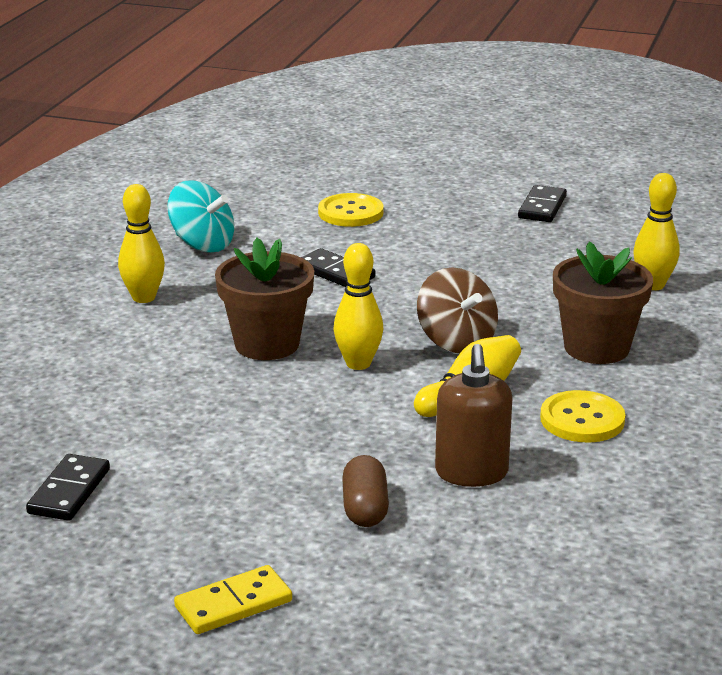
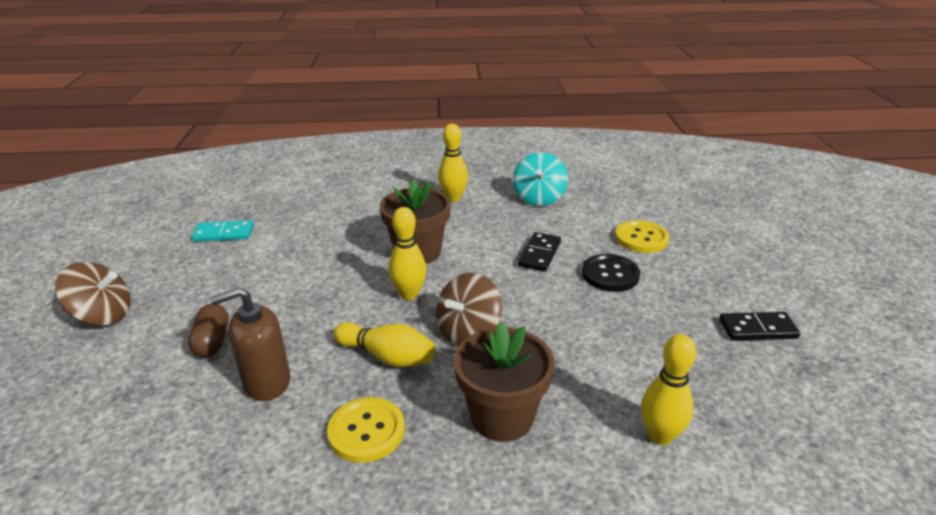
camera: 70 degrees right, 5 degrees up
black domino [26,454,110,521] -> turquoise domino [192,220,254,242]
yellow domino [174,565,292,634] -> brown spinning top [55,262,131,326]
brown capsule [342,455,389,527] -> brown capsule turned 75 degrees counterclockwise [188,304,229,357]
none -> black button [582,254,640,292]

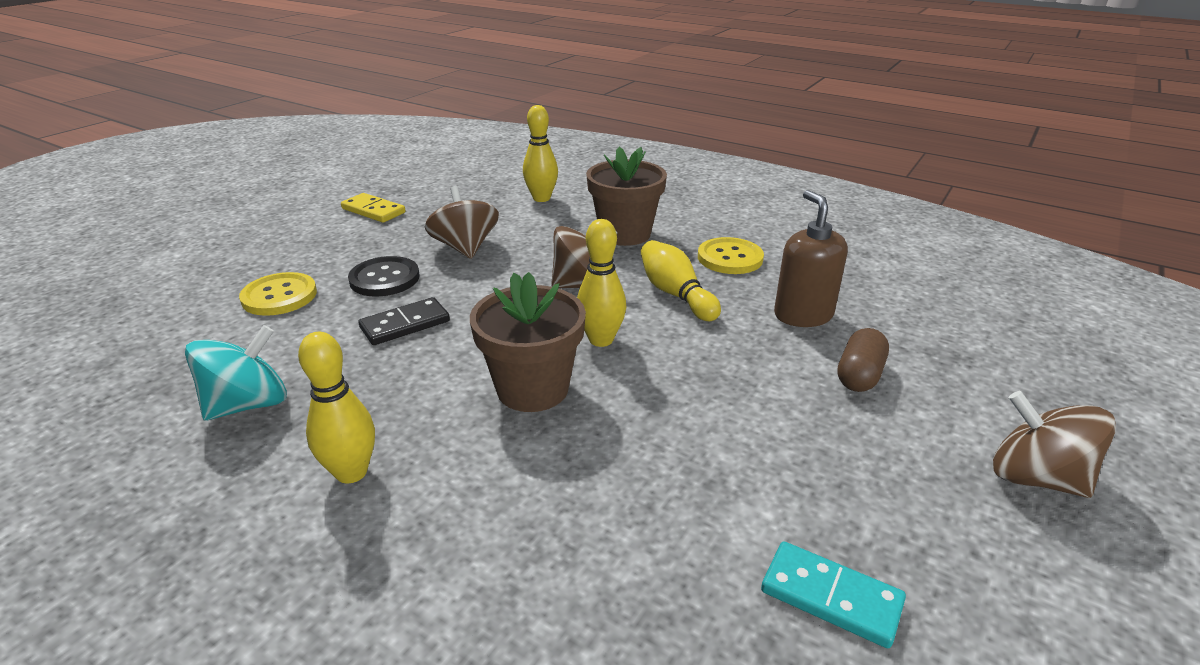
camera: 145 degrees left, 0 degrees up
brown soap dispenser [210,287,290,401] -> brown soap dispenser turned 120 degrees counterclockwise [774,190,848,327]
black domino [719,312,800,340] -> yellow domino [341,193,405,223]
none -> brown spinning top [425,186,499,259]

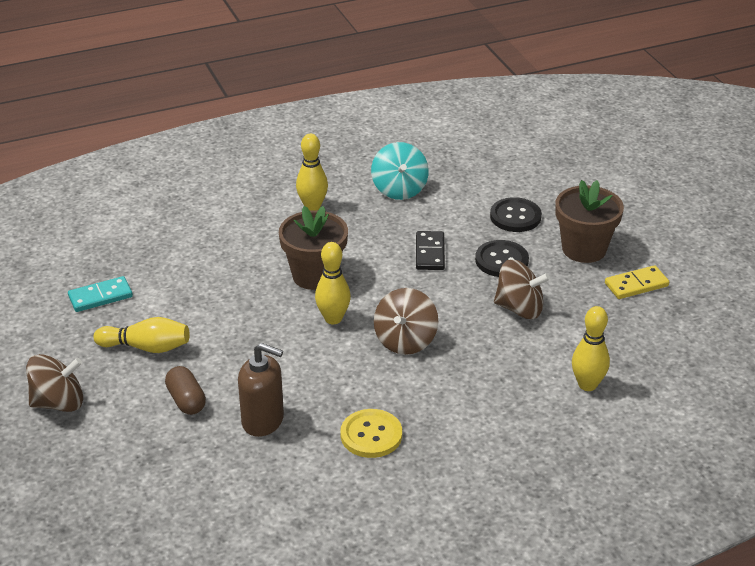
camera: 125 degrees right, 5 degrees up
yellow button [239,272,317,316] -> black button [490,197,542,232]
brown flower pot [586,147,667,246] -> brown flower pot moved to [556,180,624,263]
yellow bowling pin [641,240,721,321] -> yellow bowling pin moved to [94,317,190,353]

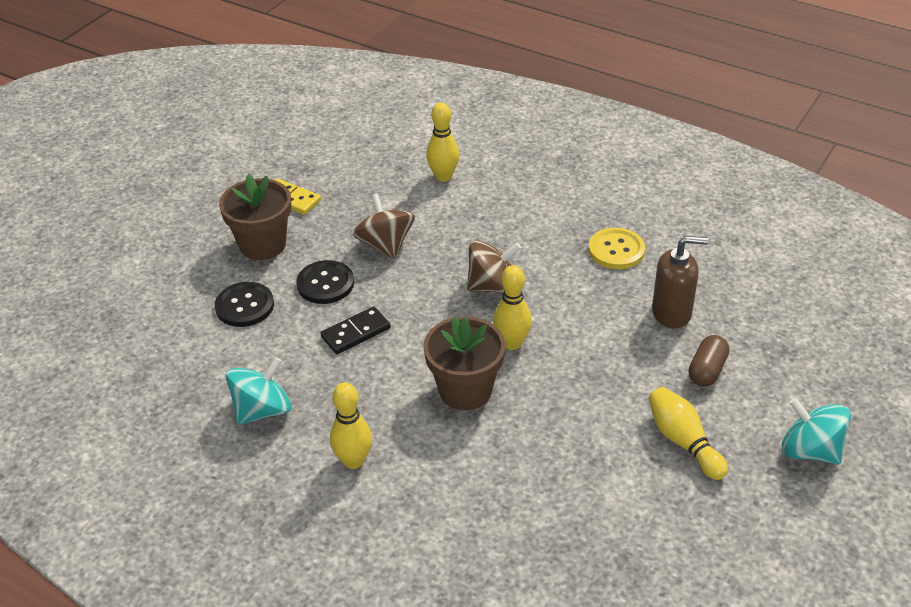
camera: 125 degrees left, 5 degrees up
brown spinning top [26,354,83,412] -> turquoise spinning top [782,398,851,464]
turquoise domino [68,276,133,312] -> none
brown soap dispenser [238,343,284,437] -> brown soap dispenser turned 105 degrees clockwise [652,236,708,329]

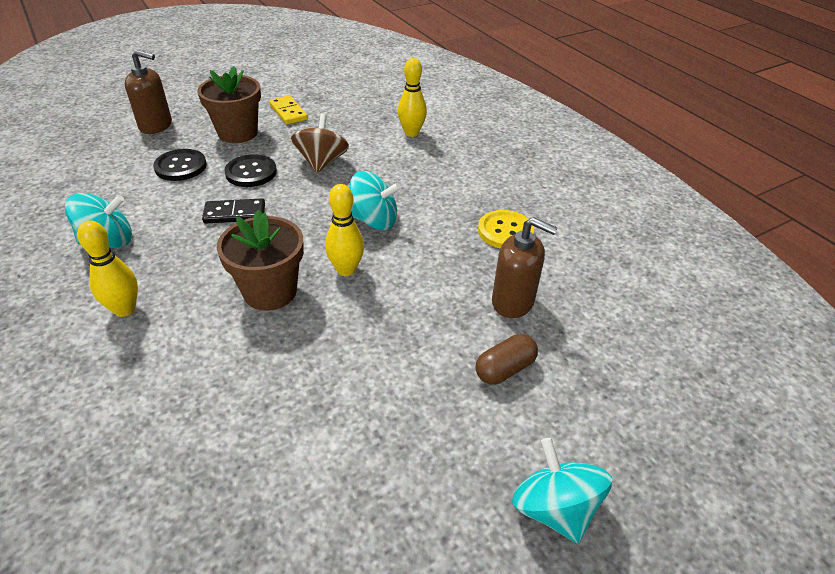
camera: 25 degrees right, 0 degrees up
brown spinning top [467,240,521,294] -> turquoise spinning top [349,171,401,230]
yellow bowling pin [648,387,728,480] -> none
none -> brown soap dispenser [125,50,172,134]

